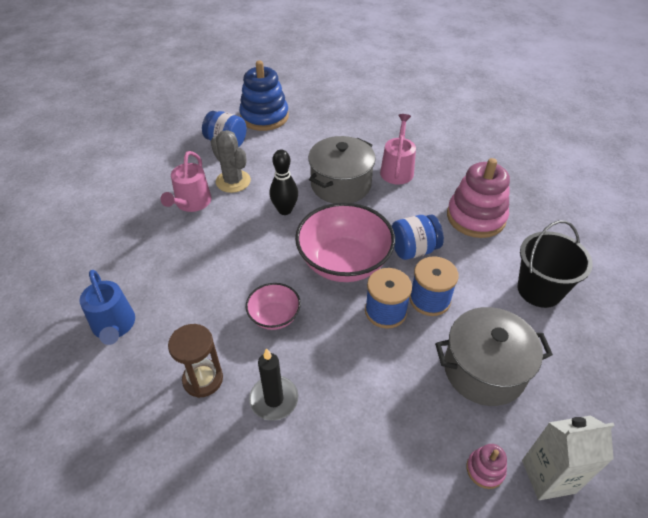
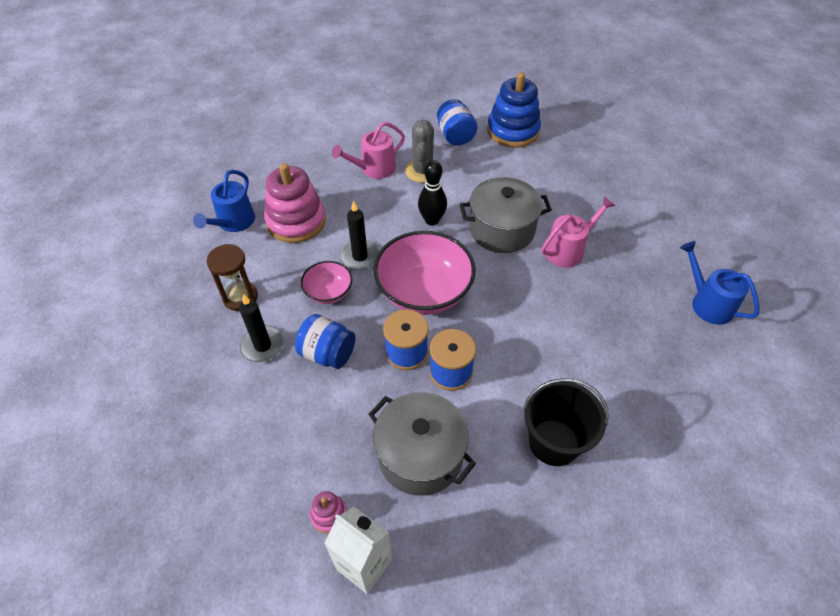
camera: 45 degrees right, 5 degrees up
blue jar [392,214,444,260] -> blue jar moved to [295,314,356,369]
pink stacking toy [447,158,510,238] -> pink stacking toy moved to [264,163,326,243]
none -> black candle [340,200,379,270]
none -> blue watering can [680,241,760,325]

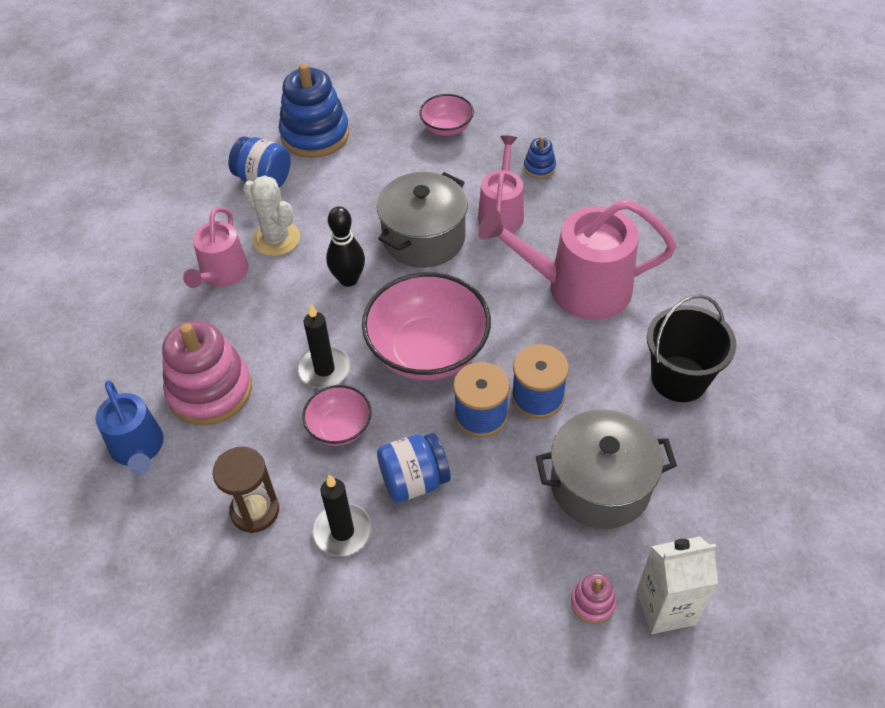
camera: 45 degrees left, 0 degrees up
grey cactus [405,120,434,183] -> white cactus [243,175,300,256]
blue watering can [680,241,760,325] -> none
none -> pink bowl [419,94,474,136]
none -> pink watering can [478,199,676,320]
none -> blue stacking toy [524,136,556,179]

